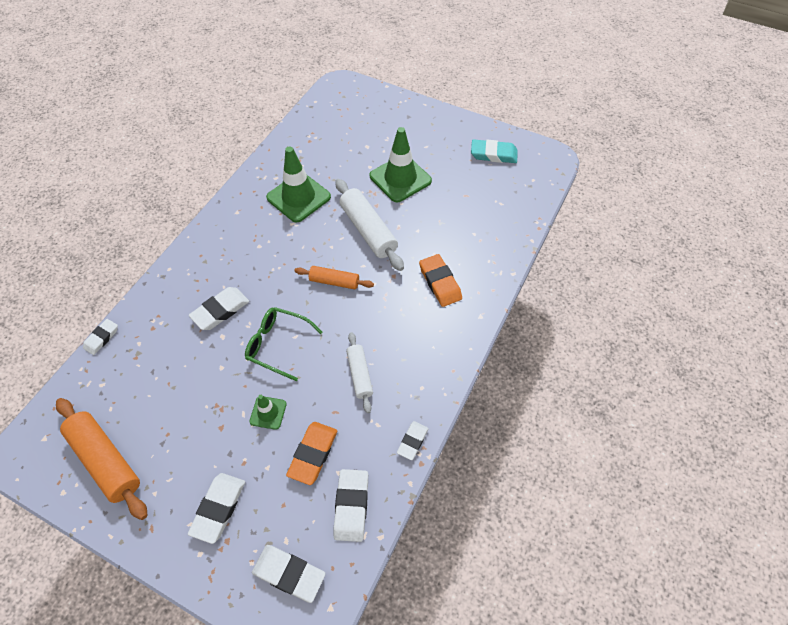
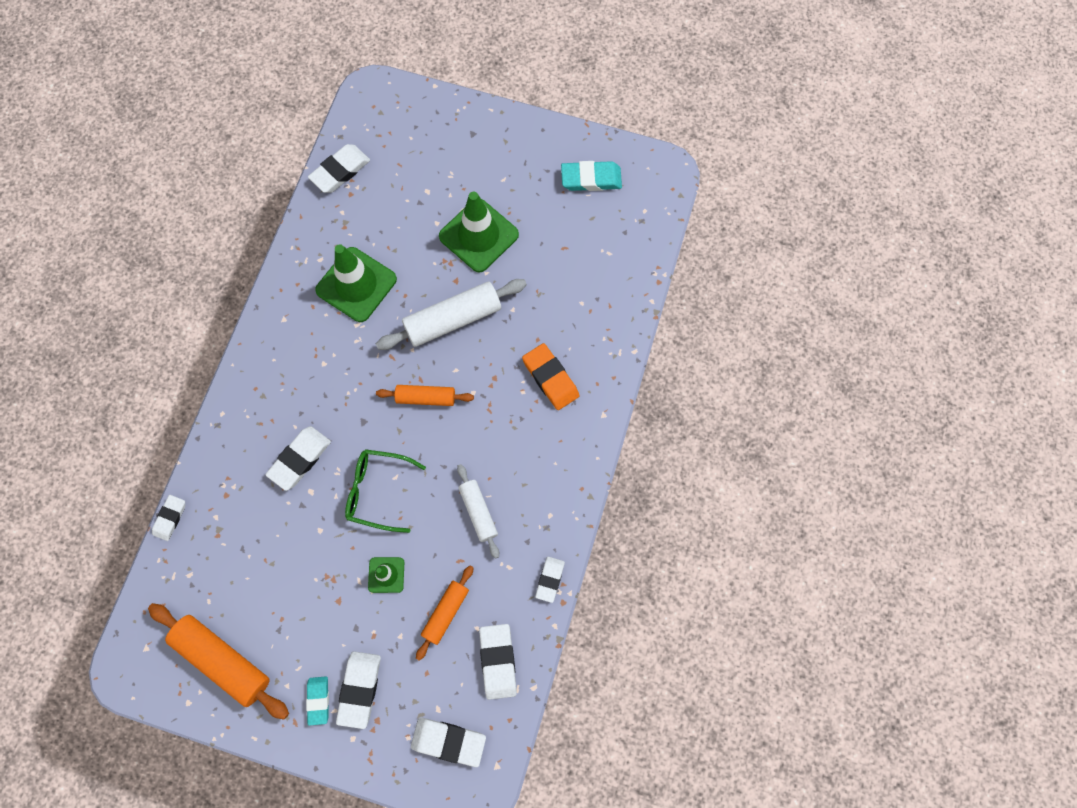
camera: 10 degrees left, 15 degrees up
orange eraser [286,422,337,485] -> orange rolling pin [416,566,474,661]
white rolling pin [335,179,404,271] -> white rolling pin turned 75 degrees counterclockwise [376,279,527,350]
none -> turquoise eraser [306,676,329,726]
none -> white eraser [308,144,370,193]

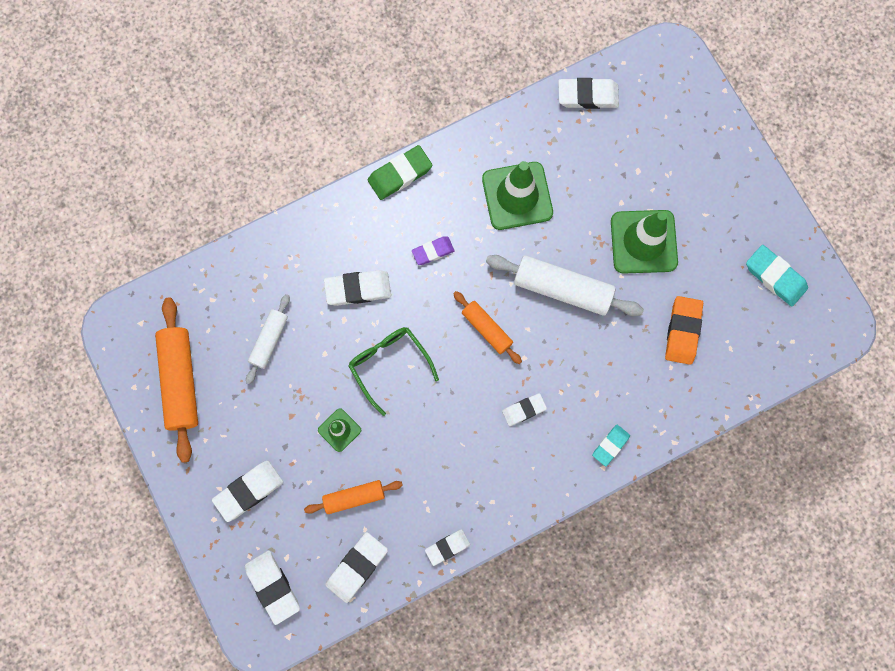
camera: 45 degrees right, 5 degrees up
white eraser [152,495,185,541] -> white eraser moved to [502,393,547,426]
turquoise eraser [306,676,329,726] -> turquoise eraser moved to [592,424,630,467]
white rolling pin [457,464,499,559] -> white rolling pin moved to [246,294,290,385]
orange eraser [522,343,579,410] -> orange eraser moved to [665,296,703,365]
none -> green eraser [368,145,432,200]
none -> purple eraser [412,236,455,265]

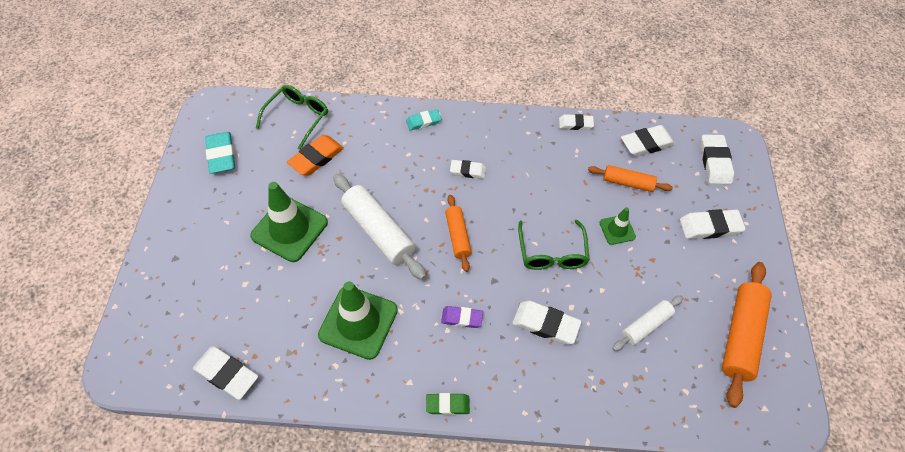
camera: 150 degrees left, 20 degrees down
green eraser [368,145,432,200] -> green eraser [426,393,470,415], size x0.64
none -> green glasses [256,85,328,150]

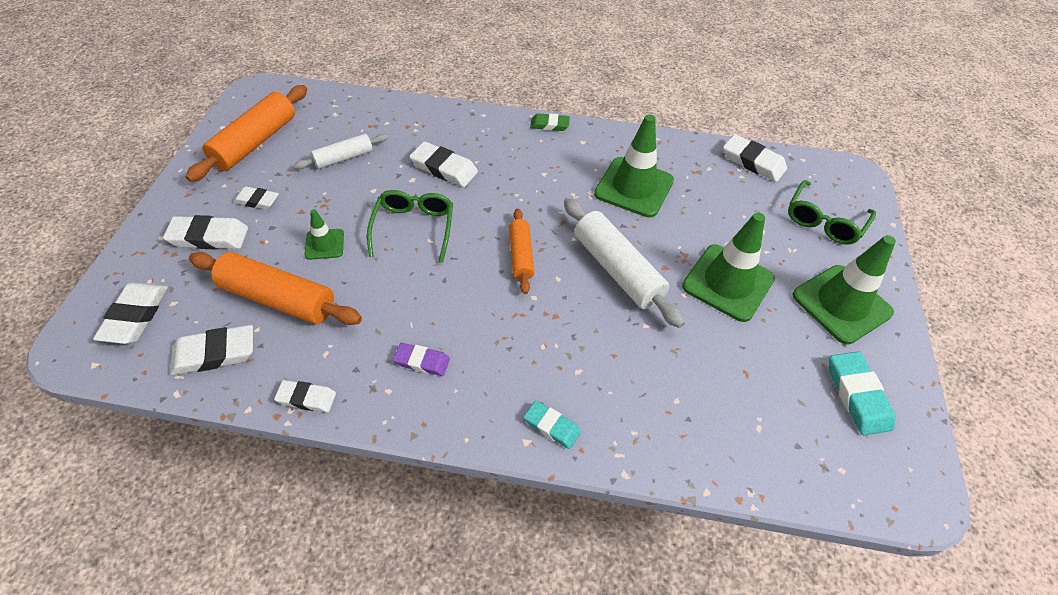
camera: 175 degrees left, 5 degrees down
green glasses [256,85,328,150] -> green glasses moved to [788,180,876,245]
orange eraser [287,135,344,176] -> none
turquoise eraser [406,109,441,131] -> turquoise eraser turned 45 degrees clockwise [524,401,581,449]
purple eraser [441,306,483,328] -> purple eraser moved to [393,343,450,376]
white eraser [450,160,486,179] -> white eraser moved to [233,186,279,210]
orange rolling pin [588,165,673,192] -> orange rolling pin [189,252,362,325], size x1.69
none -> green traffic cone [792,235,896,344]

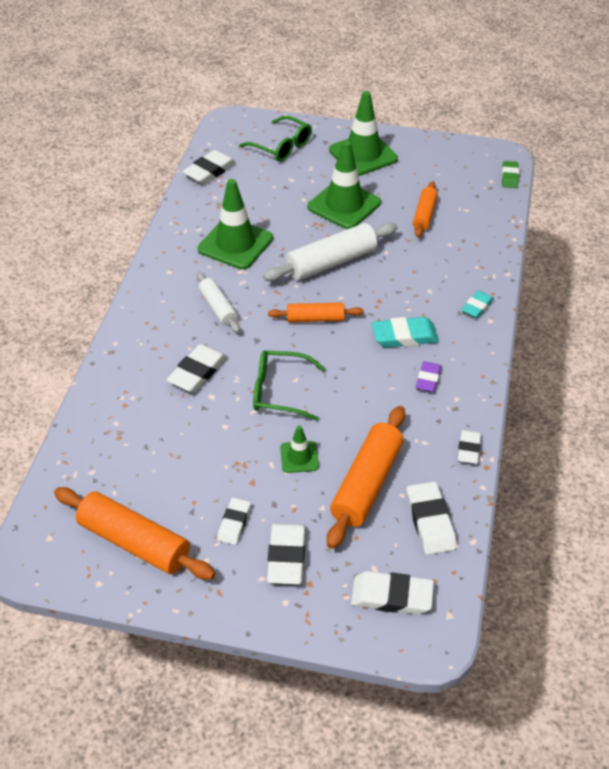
camera: 85 degrees left, 5 degrees down
white rolling pin [294,134,388,169] -> white rolling pin moved to [197,272,240,333]
green eraser [530,113,570,131] -> green eraser moved to [502,161,519,188]
turquoise eraser [829,351,896,435] -> turquoise eraser moved to [372,317,439,347]
none -> orange rolling pin [413,181,438,237]

